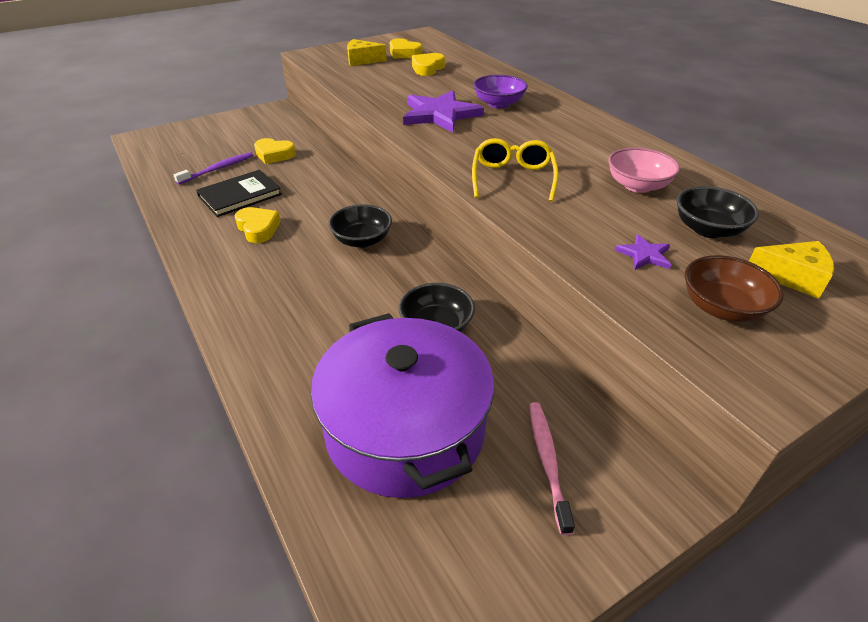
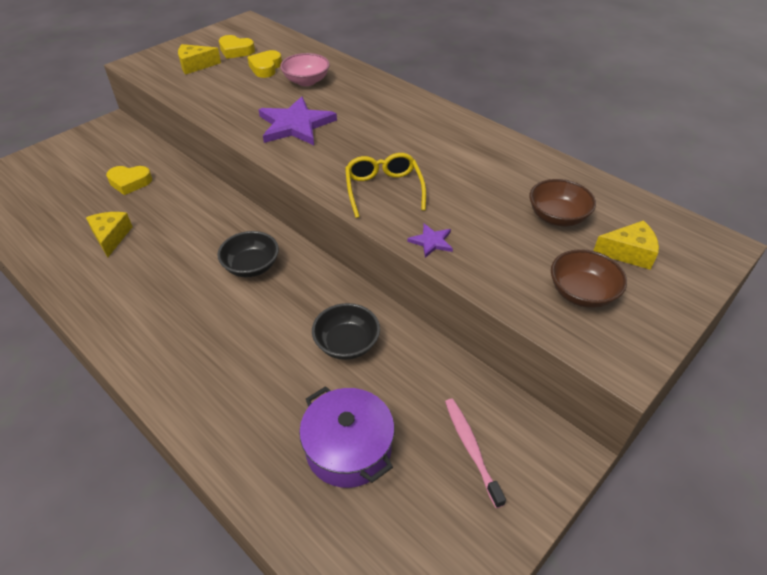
camera: 15 degrees left, 5 degrees up
purple toothbrush [173,152,253,185] -> none
black book [196,170,282,217] -> yellow cheese [86,212,133,257]
yellow heart [235,207,281,243] -> none
purple pot [311,313,494,498] -> purple pot [299,386,395,488], size x0.63
purple bowl [473,75,528,109] -> none
pink bowl [608,147,680,193] -> pink bowl moved to [280,53,330,86]
purple star [615,234,671,270] -> purple star moved to [407,224,453,258]
black bowl [677,186,759,238] -> brown bowl [529,179,596,226]

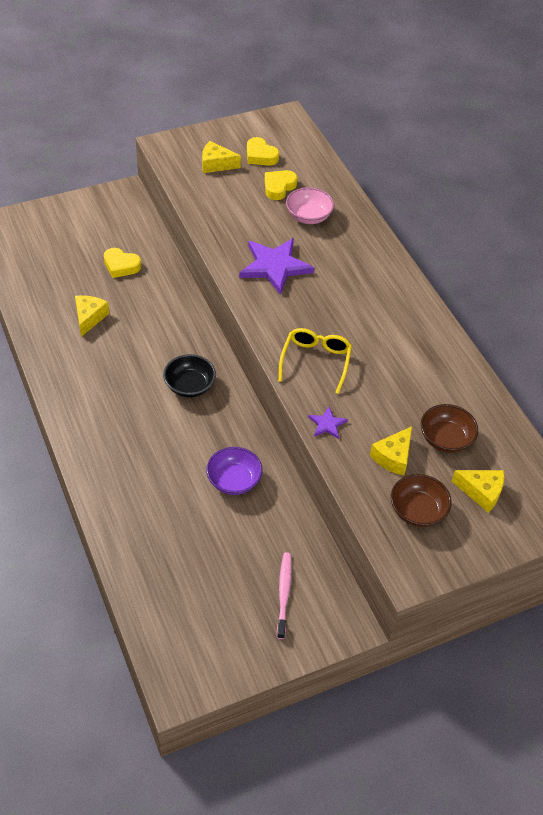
camera: 20 degrees right, 5 degrees up
purple pot [299,386,395,488] -> none
black bowl [312,303,380,360] -> purple bowl [206,447,263,495]
none -> yellow cheese [370,426,412,476]

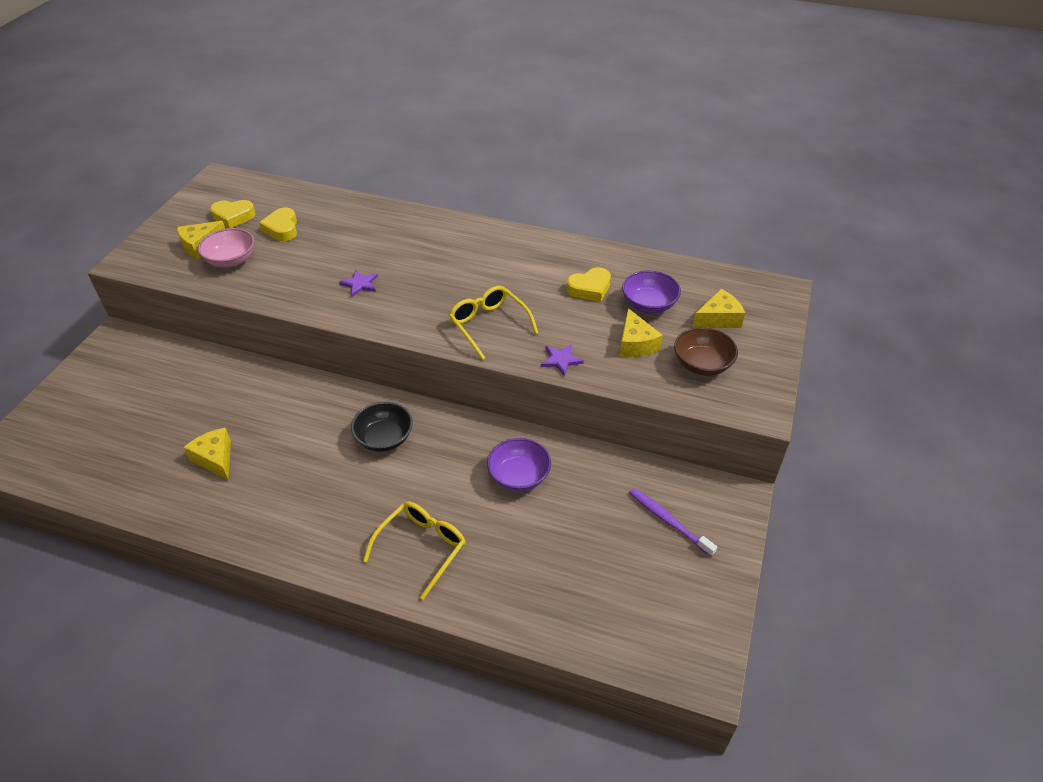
camera: 45 degrees left, 5 degrees down
yellow heart [104,248,141,278] -> yellow heart moved to [567,267,611,302]
purple star [239,238,314,295] -> purple star [339,269,378,297], size x0.47
pink toothbrush [277,552,291,639] -> purple toothbrush [629,488,717,557]
pink bowl [286,187,334,224] -> pink bowl moved to [198,228,254,267]
brown bowl [421,404,478,453] -> purple bowl [622,270,681,314]
none -> yellow glasses [363,502,466,600]

